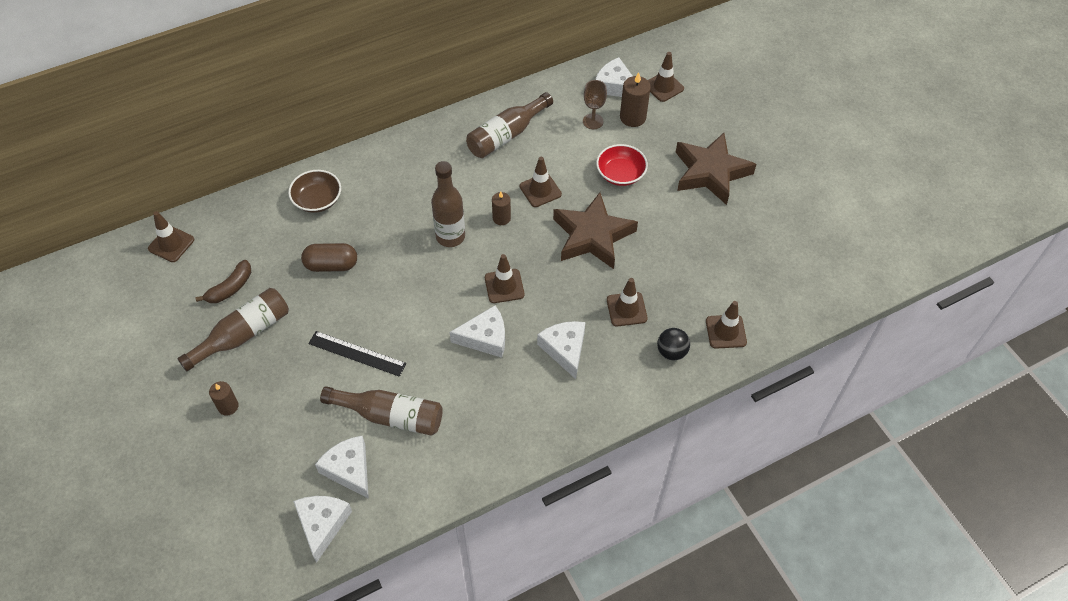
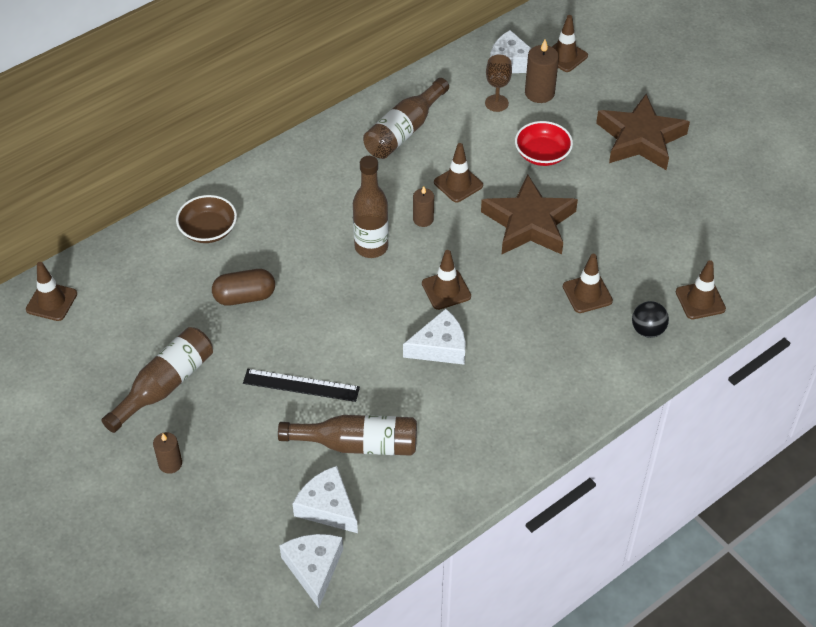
camera: 10 degrees left, 5 degrees down
brown banana [195,260,251,303] -> none
white cheese [537,321,585,379] -> none

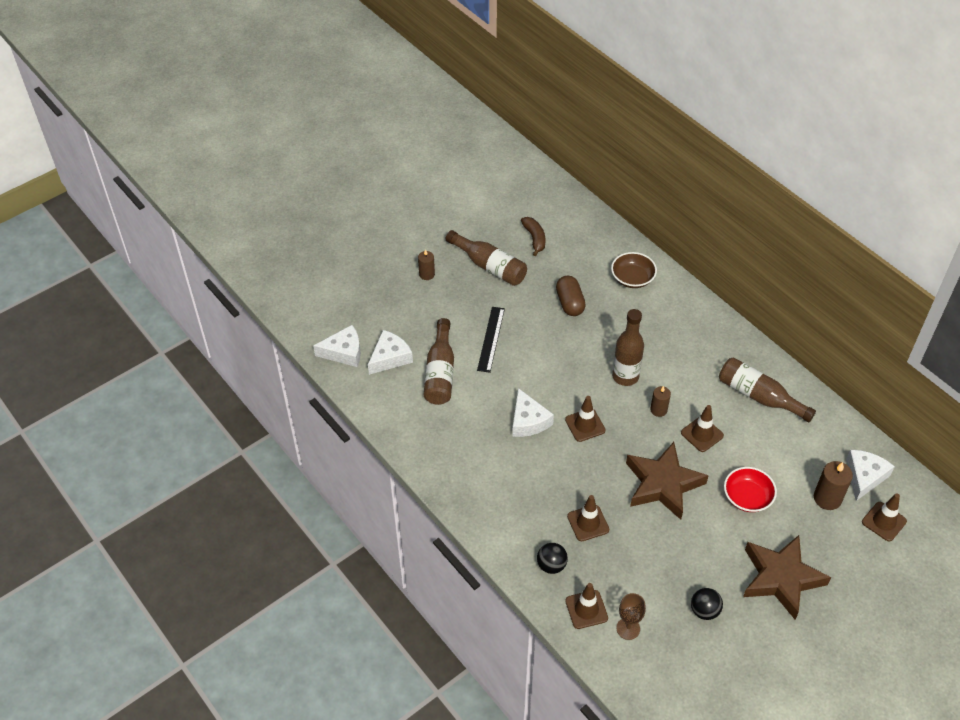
camera: 90 degrees right, 0 degrees up
brown traffic cone [26,262,77,321] -> none
brown goblet [485,55,512,112] -> brown goblet moved to [616,593,646,640]
none -> brown banana [521,217,545,256]
none -> black ball [691,588,723,620]

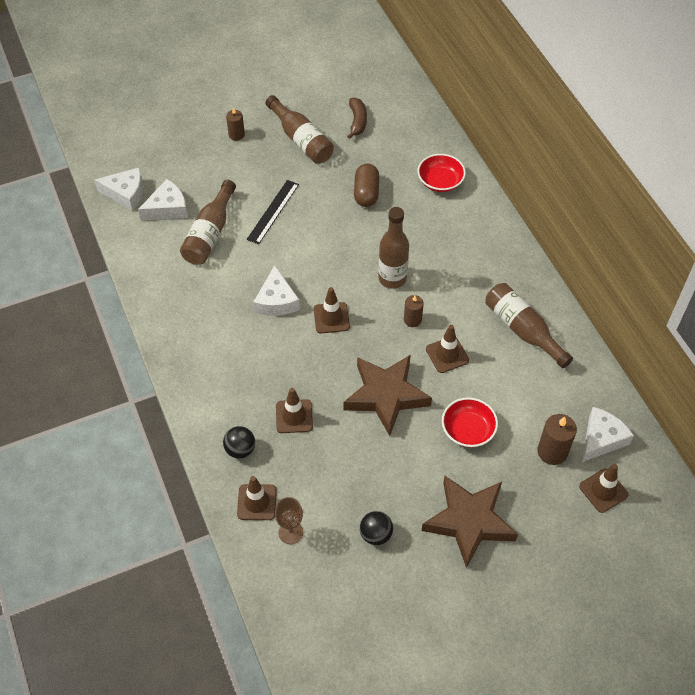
camera: 15 degrees right, 5 degrees up
brown bowl [611,252,657,288] -> red bowl [418,154,466,192]

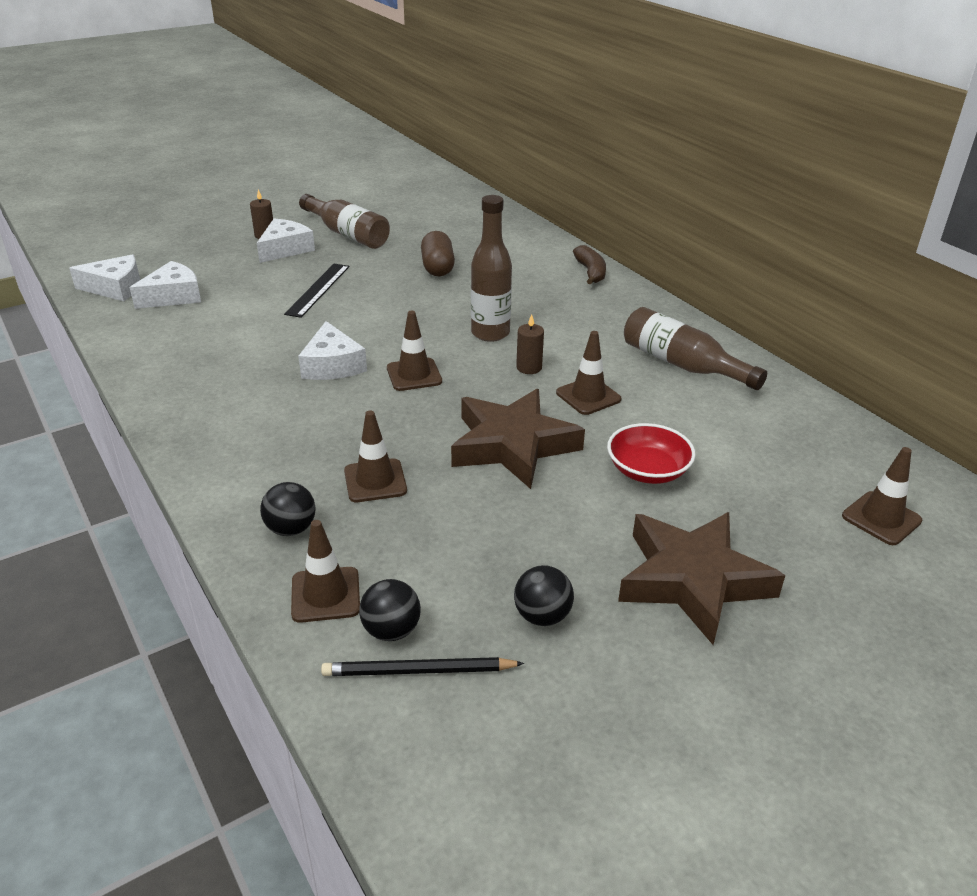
camera: 10 degrees left, 20 degrees down
brown bottle [180,180,236,265] -> none
brown goblet [275,497,303,544] -> black ball [359,579,421,641]
brown banana [347,98,367,139] -> brown banana moved to [573,245,606,284]
red bowl [418,154,466,192] -> none
brown candle [537,414,577,465] -> none
white cheese [582,407,634,462] -> white cheese moved to [257,219,315,263]
none -> black pencil [321,657,524,676]

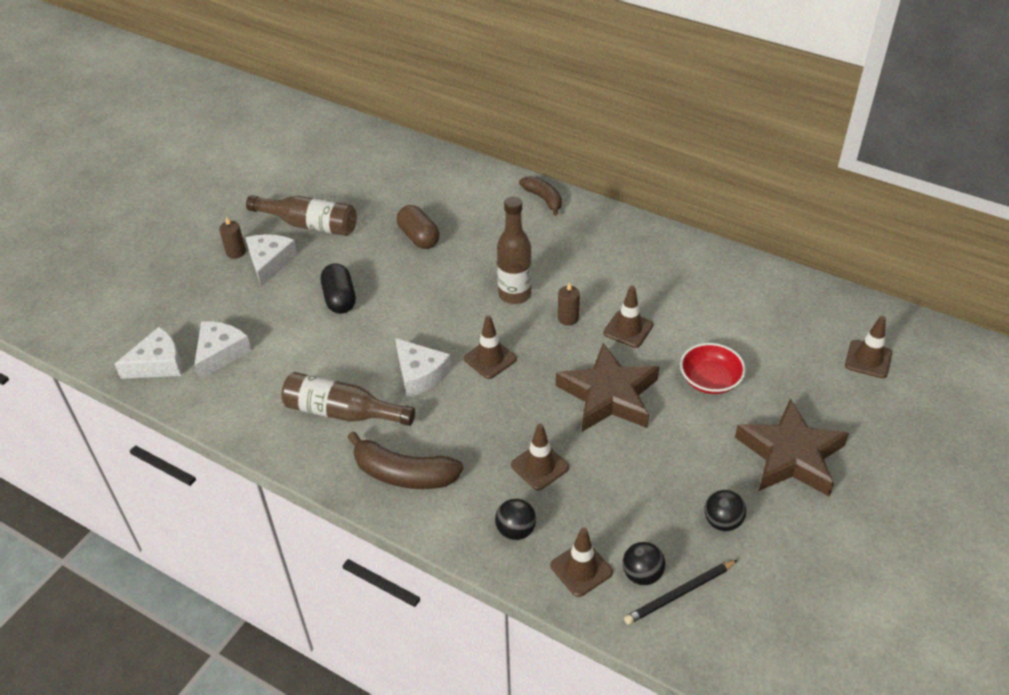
camera: 25 degrees left, 10 degrees up
black ruler [284,264,350,318] -> black capsule [321,263,356,314]
brown bottle [624,307,767,390] -> brown bottle moved to [281,372,415,426]
none -> brown banana [347,432,463,489]

